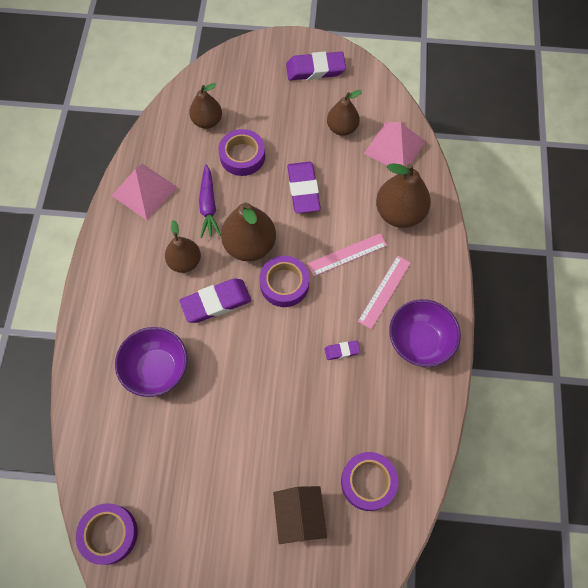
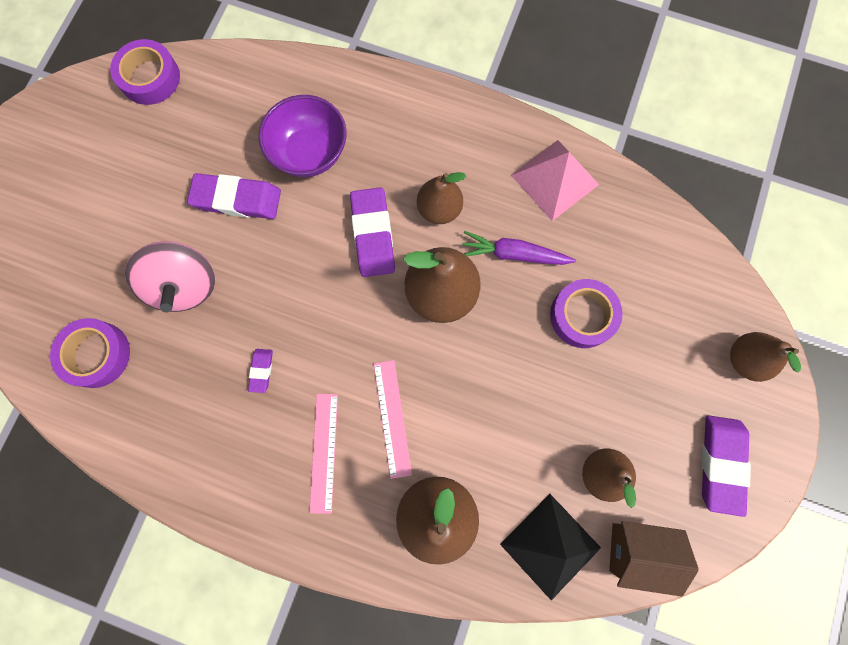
camera: 105 degrees right, 10 degrees up
brown pear [189,83,222,129] -> brown pear moved to [730,332,801,382]
purple tape [259,256,309,307] -> none
brown house [273,486,327,544] -> brown house moved to [609,521,698,597]
purple eraser [287,162,321,213] -> purple eraser moved to [187,173,281,219]
pink ruler [358,256,411,329] -> pink ruler turned 45 degrees clockwise [309,394,338,514]
pink pyramid [364,121,426,167] -> black pyramid [500,494,601,600]
purple bowl [389,299,461,367] -> none
none -> pink spinning top [125,241,215,313]

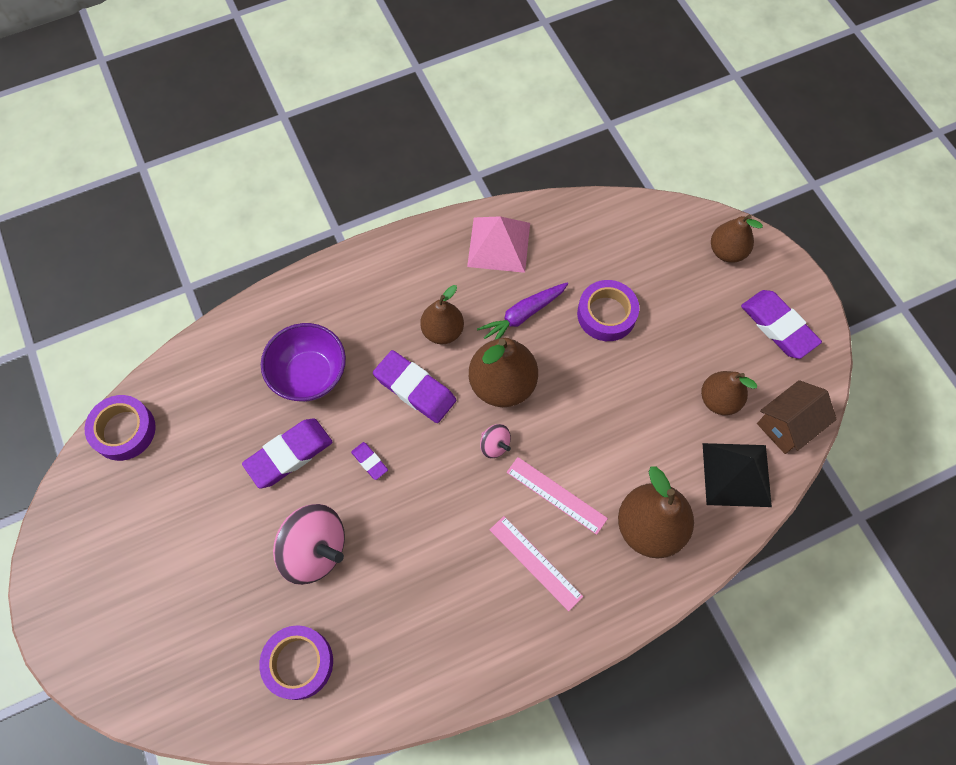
camera: 45 degrees left, 10 degrees down
purple eraser [248,349,273,393] -> purple eraser moved to [351,442,388,480]
none -> pink spinning top [480,424,511,458]

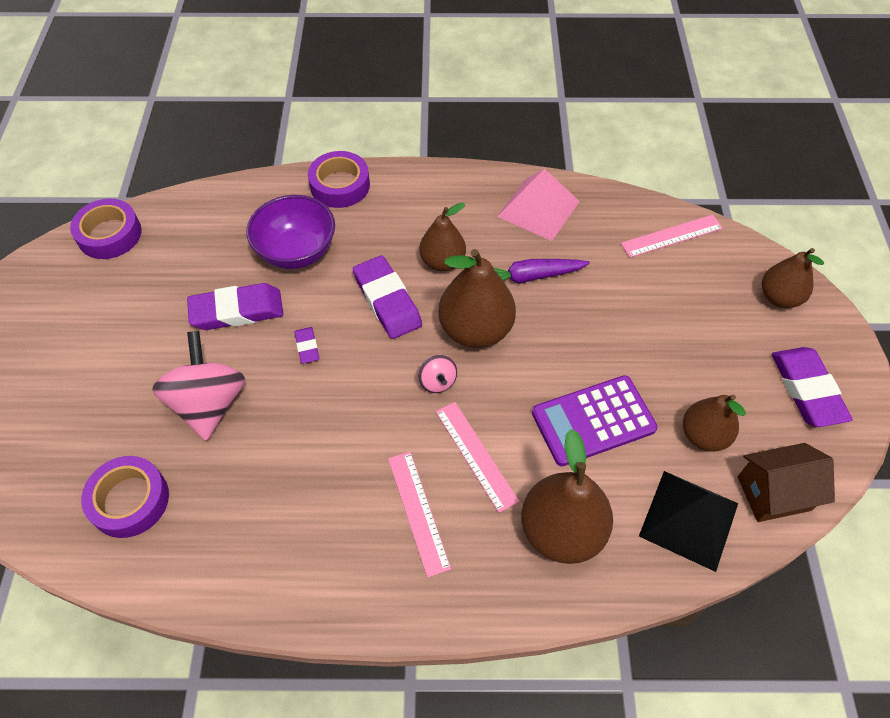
camera: 25 degrees right, 10 degrees down
pink spinning top [273,504,345,585] -> pink spinning top turned 150 degrees counterclockwise [152,331,245,441]
purple tape [577,280,639,341] -> purple tape moved to [308,151,370,208]
none -> purple calculator [532,375,658,466]
none -> pink ruler [621,215,723,258]

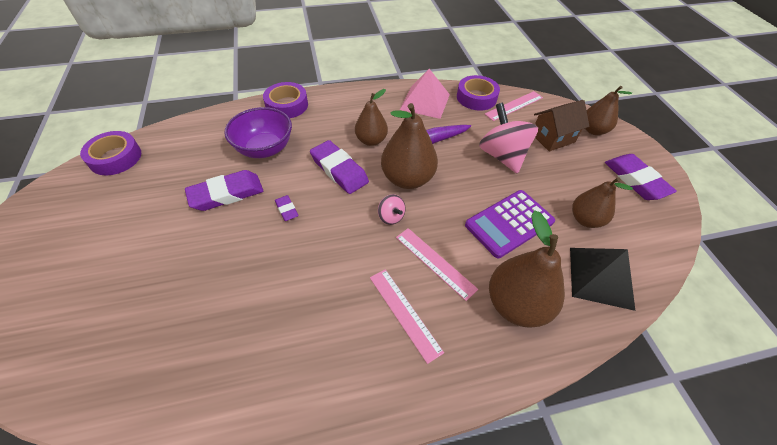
camera: 15 degrees left, 5 degrees down
purple tape [81,456,169,538] -> purple tape moved to [457,75,500,111]
pink spinning top [152,331,245,441] -> pink spinning top moved to [479,103,538,174]
brown house [738,443,835,522] -> brown house moved to [534,100,589,151]

